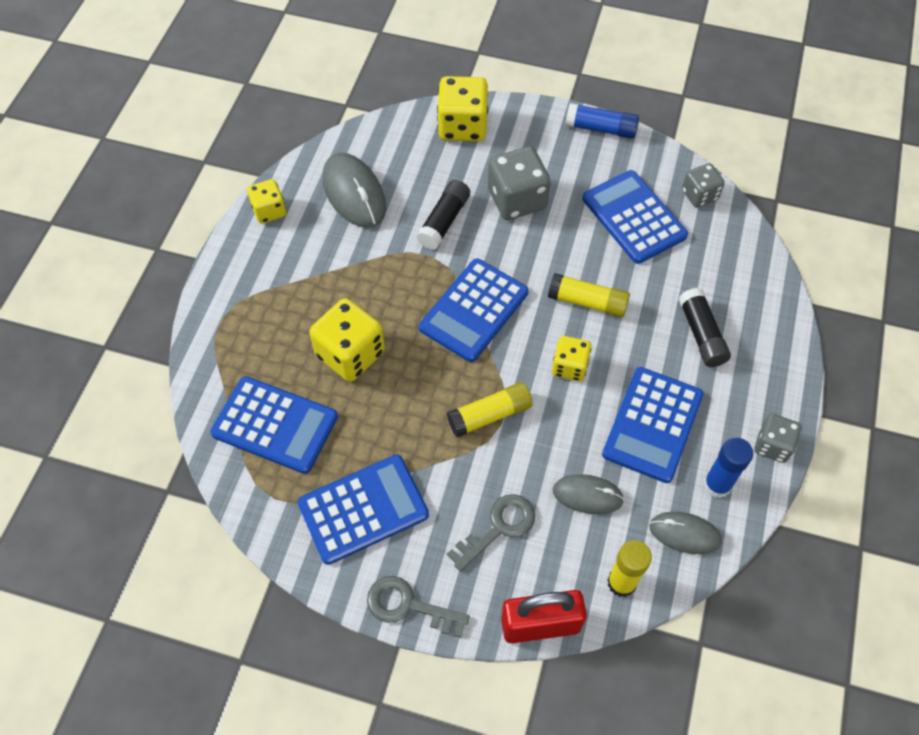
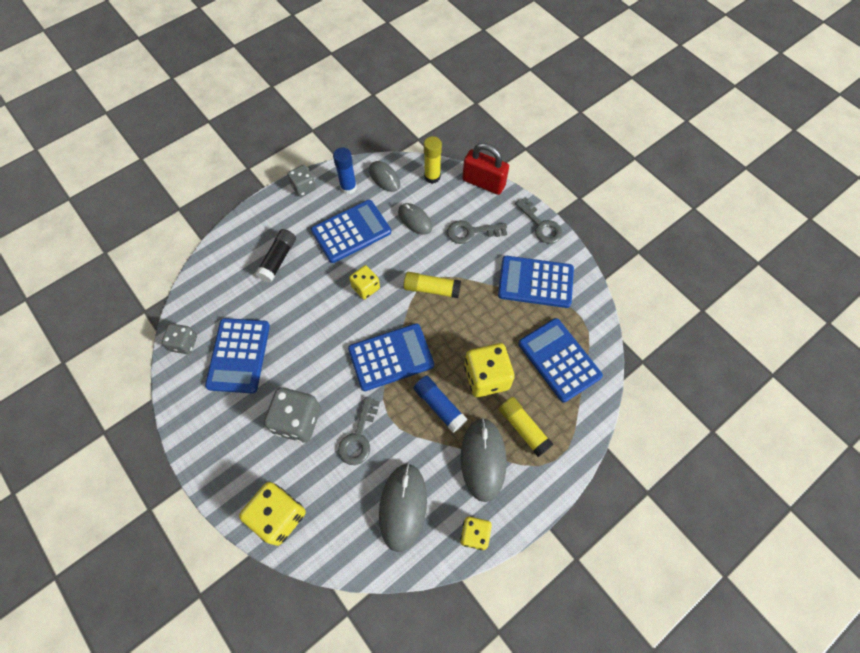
camera: 145 degrees left, 5 degrees up
black glue stick [416,180,470,250] -> grey key [338,397,380,465]
yellow glue stick [548,273,630,317] -> yellow glue stick moved to [499,397,553,457]
blue glue stick [565,103,639,139] -> blue glue stick moved to [413,376,467,432]
none -> grey mouse [461,418,507,502]

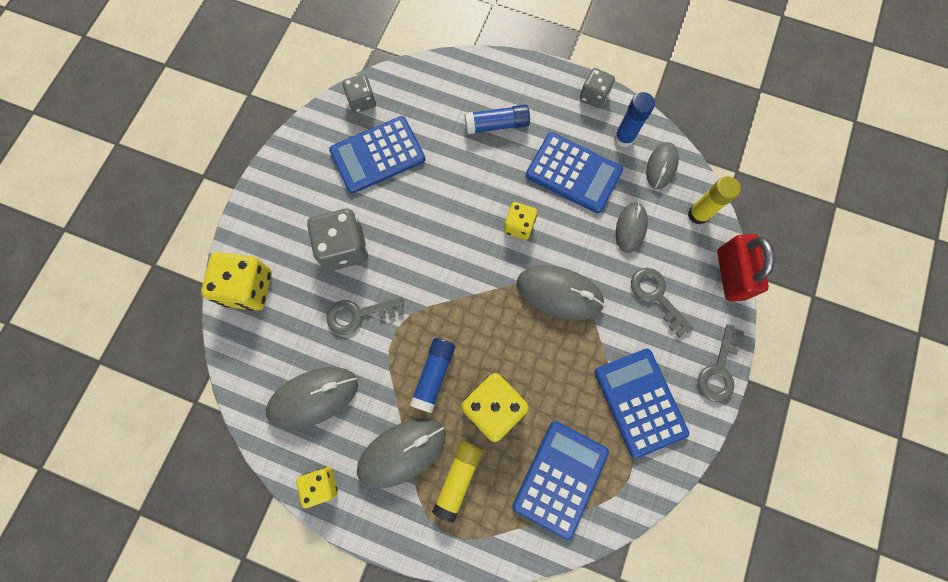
camera: 60 degrees right, 10 degrees up
black glue stick [255,229,296,283] -> blue glue stick [465,104,530,134]
blue calculator [348,323,434,391] -> none
yellow glue stick [404,272,461,298] -> grey mouse [517,265,605,320]

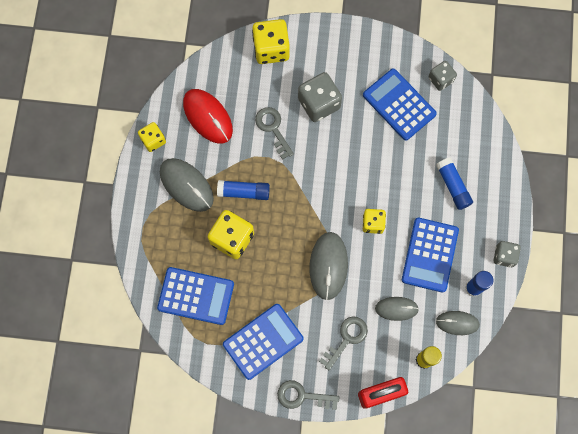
camera: 75 degrees right, 0 degrees up
grey mouse [266,367,358,429] -> red mouse [183,89,233,144]
yellow glue stick [432,440,483,523] -> none

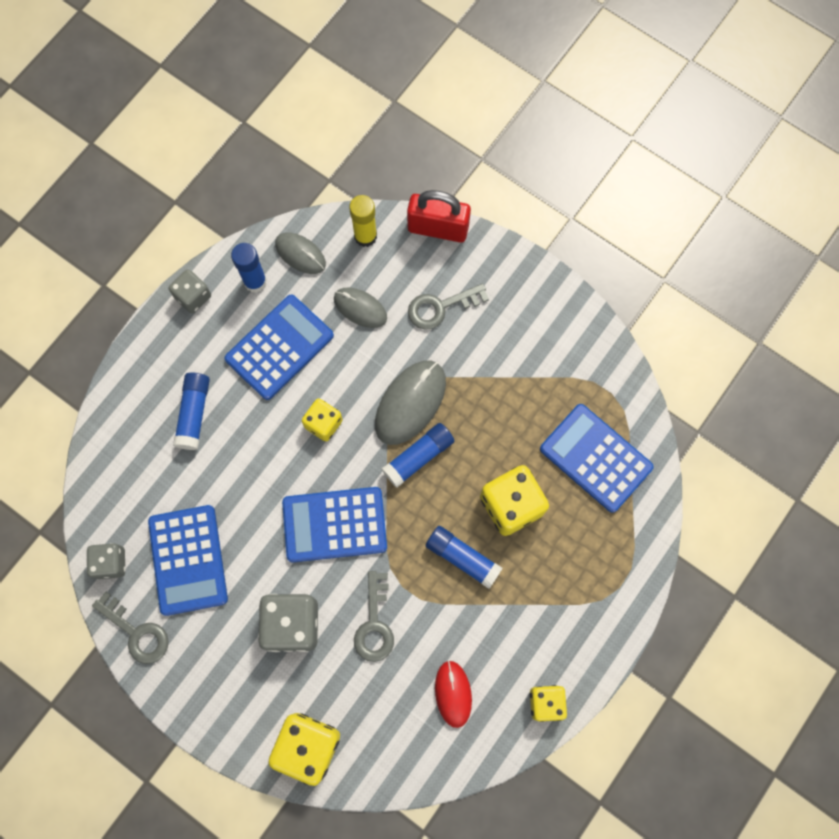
camera: 150 degrees left, 0 degrees up
grey mouse [160,158,214,212] -> none
red mouse [183,89,233,144] -> red mouse [435,661,472,728], size x0.62
blue calculator [223,304,304,380] -> blue calculator moved to [282,487,387,562]
grey key [277,380,339,410] -> grey key moved to [92,591,169,664]
none -> blue glue stick [382,423,454,488]

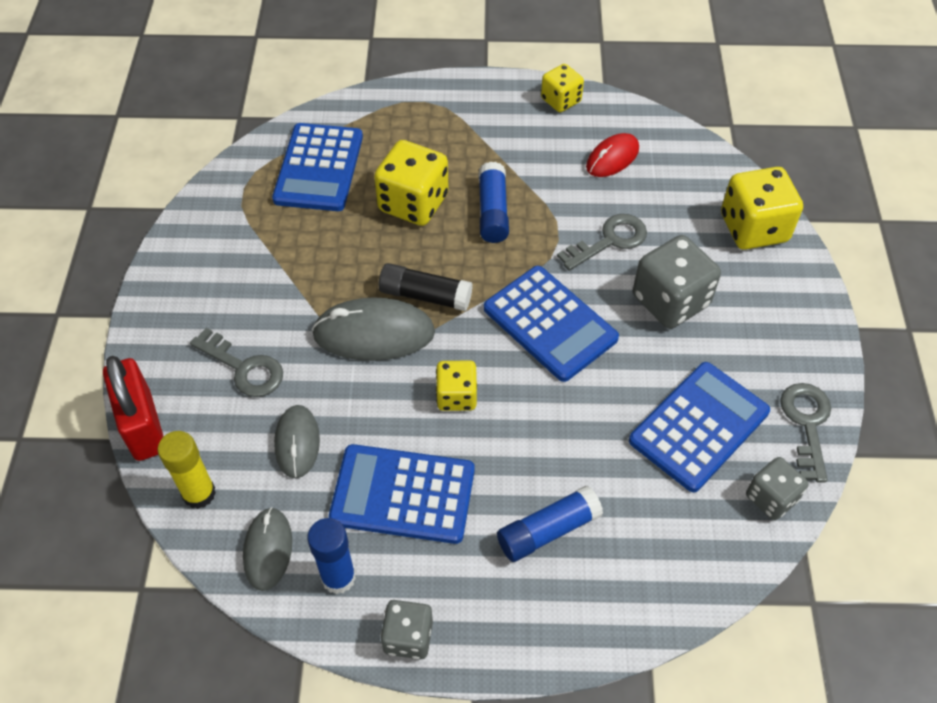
camera: 125 degrees left, 20 degrees down
blue glue stick [382,423,454,488] -> black glue stick [379,263,473,311]

